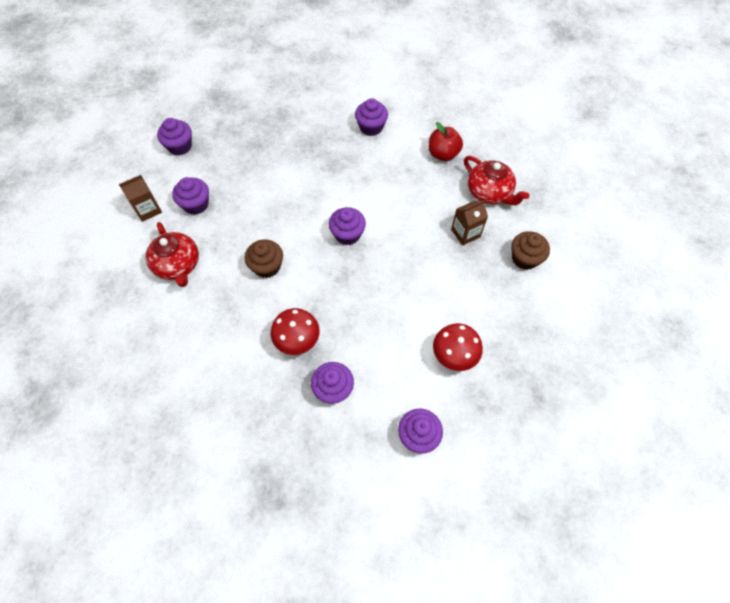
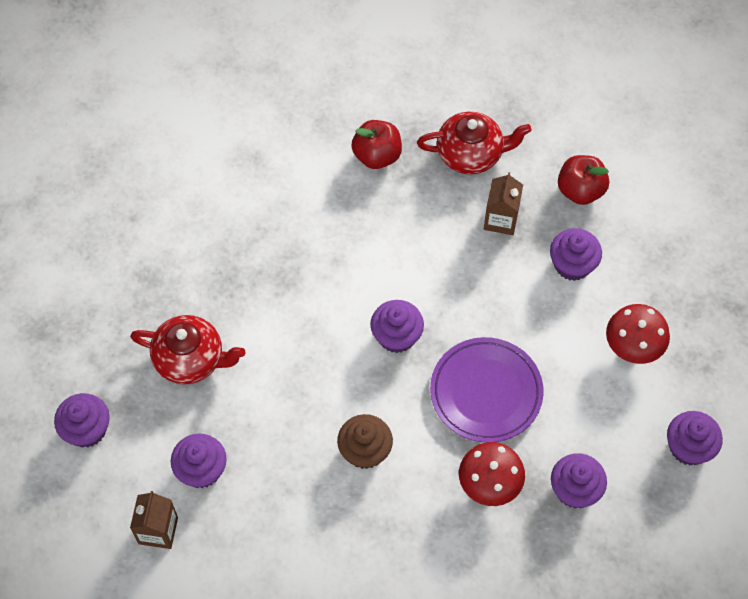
camera: 50 degrees left, 0 degrees up
red teapot [146,222,199,287] -> red teapot moved to [130,315,246,385]
purple cupcake [355,98,388,136] -> purple cupcake moved to [550,228,602,281]
brown cupcake [511,231,550,270] -> red apple [558,155,609,205]
none -> purple plate [430,337,543,443]

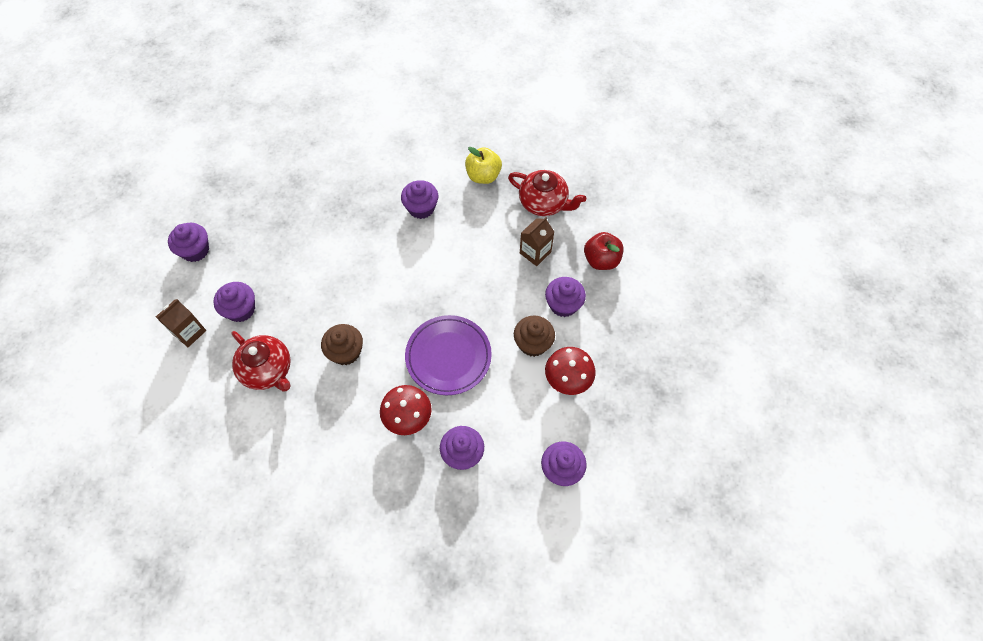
camera: 30 degrees right, 0 degrees up
red teapot [130,315,246,385] -> red teapot moved to [231,331,291,392]
red apple [351,120,402,169] -> yellow apple [465,147,502,184]
purple cupcake [370,300,424,353] -> purple cupcake moved to [401,180,438,219]
none -> brown cupcake [514,316,555,357]

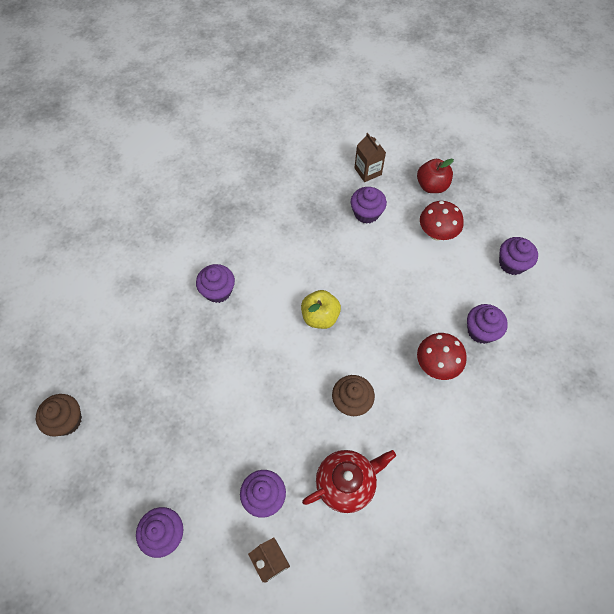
camera: 70 degrees left, 0 degrees up
purple plate [405,315,492,395] -> none
yellow apple [465,147,502,184] -> yellow apple moved to [301,290,341,329]
red teapot [508,170,586,216] -> none
brown cupcake [514,316,555,357] -> brown cupcake moved to [36,394,82,437]
brown carton [520,217,554,266] -> brown carton moved to [354,133,386,182]
red apple [584,232,624,270] -> red apple moved to [417,158,454,193]

